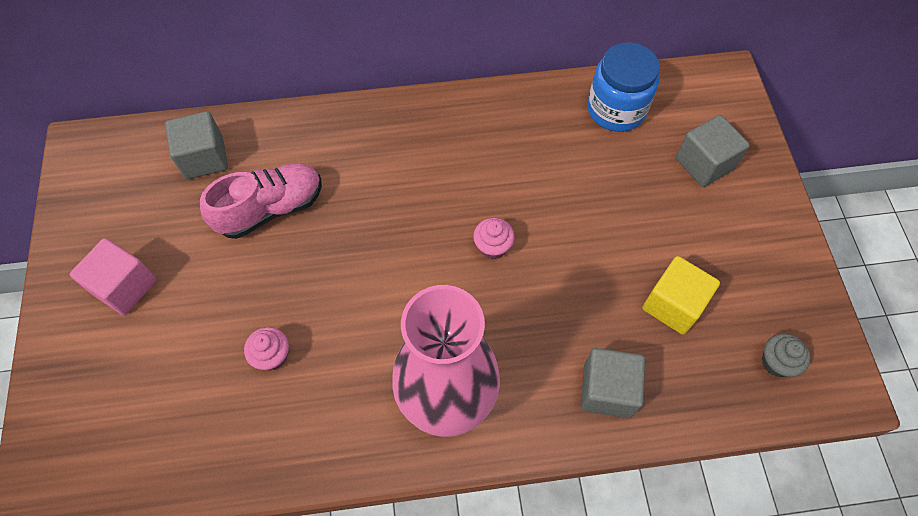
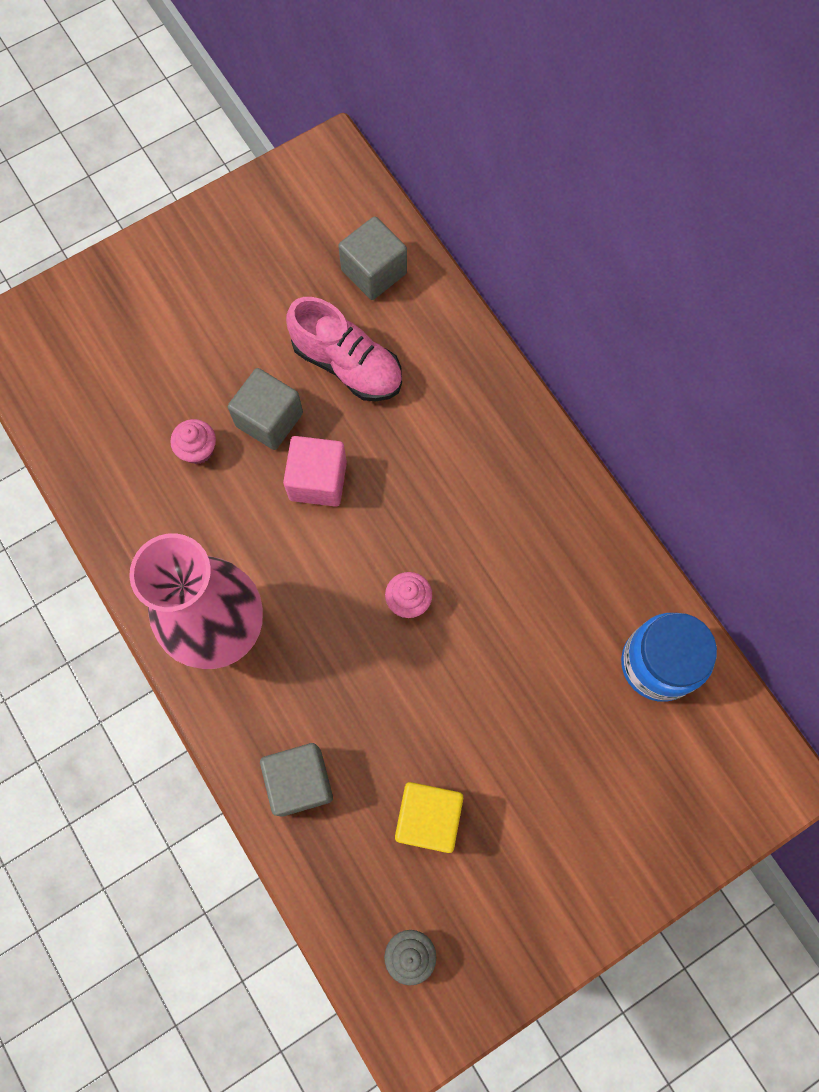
camera: 65 degrees right, 10 degrees up
pink cube [70,238,157,315] -> pink cube moved to [283,436,347,507]
grey cube [676,115,750,187] -> grey cube moved to [228,368,303,450]

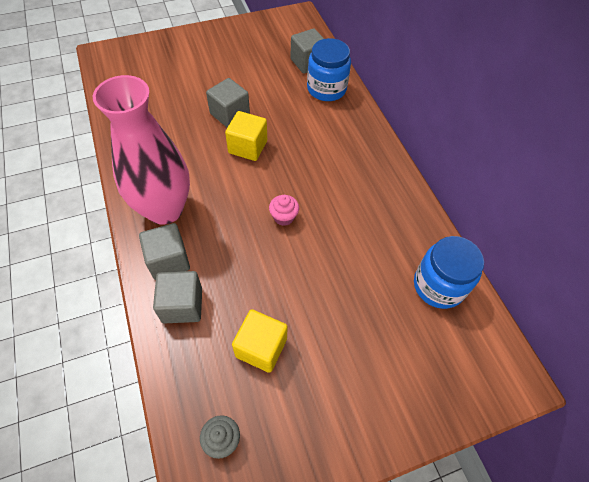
camera: 10 degrees right, 15 degrees down
pink cupcake [170,419,216,464] -> none
pink cube [283,436,347,507] -> yellow cube [225,111,267,161]
pink shoe [286,297,402,401] -> none
none -> grey cube [139,223,190,280]
none -> blue jar [307,38,351,101]

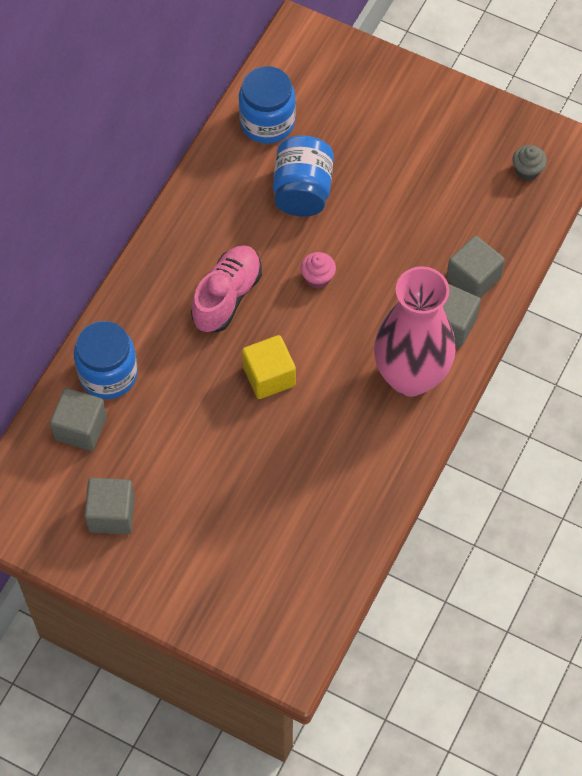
camera: 130 degrees left, 5 degrees up
grey cube [206,78,250,128] -> grey cube moved to [84,478,135,534]
yellow cube [232,309,288,373] -> none
none -> pink shoe [191,245,262,332]
none -> blue jar [273,136,334,217]

